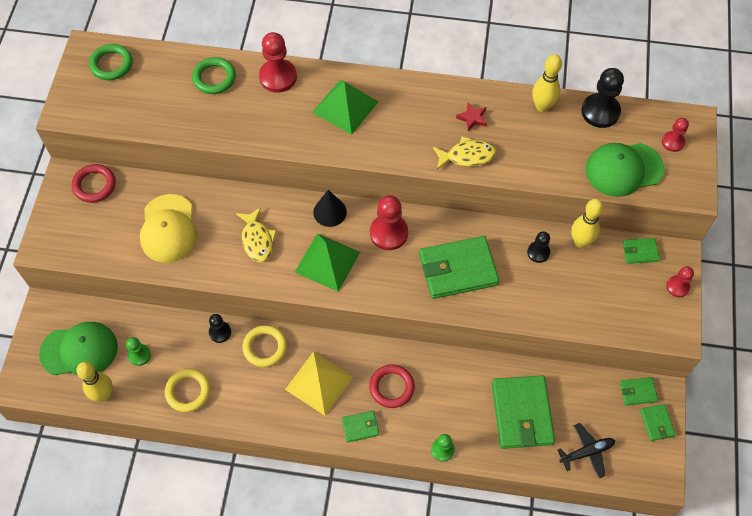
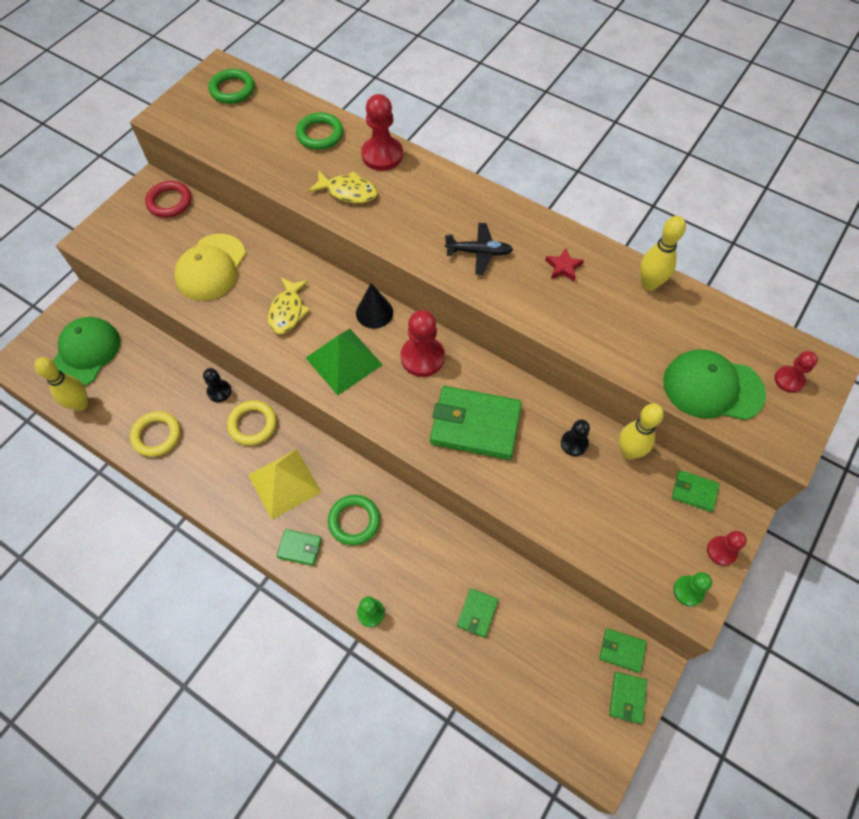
camera: 25 degrees right, 0 degrees up
green cap [39,322,118,375] -> green cap turned 90 degrees counterclockwise [53,317,120,386]
green pawn [126,337,151,366] -> green pawn moved to [673,572,712,606]
green pyramid [312,80,378,135] -> none
red ring [369,364,415,408] -> green ring [328,495,380,545]
yellow fish [433,136,496,170] -> yellow fish moved to [308,170,378,203]
green wallet [492,375,555,449] -> green wallet [457,588,498,638], size x0.48
black plane [558,423,615,478] -> black plane moved to [445,223,513,275]
black pawn [581,68,624,128] -> none

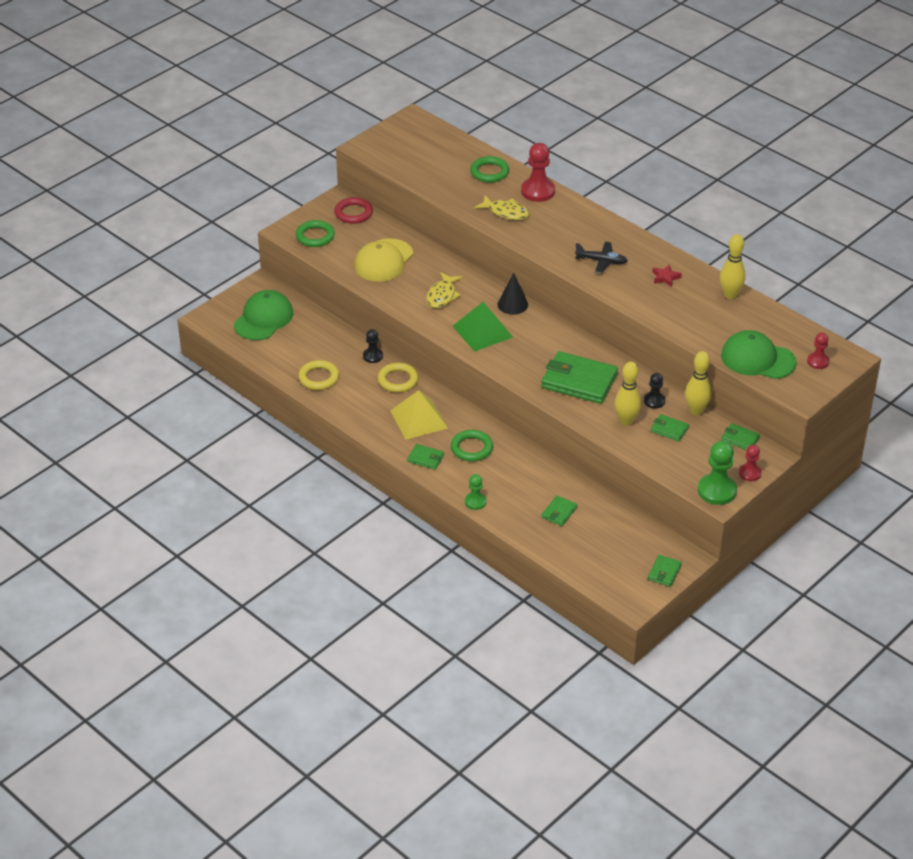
camera: 10 degrees right, 20 degrees down
yellow bowling pin [34,357,88,411] -> yellow bowling pin moved to [615,362,641,426]
green ring [209,69,255,104] -> green ring moved to [296,220,335,247]
red pawn [401,310,445,377] -> none
green wallet [599,628,647,673] -> green wallet moved to [651,414,689,442]
green pawn [673,572,712,606] -> green pawn [698,441,737,505], size x1.72

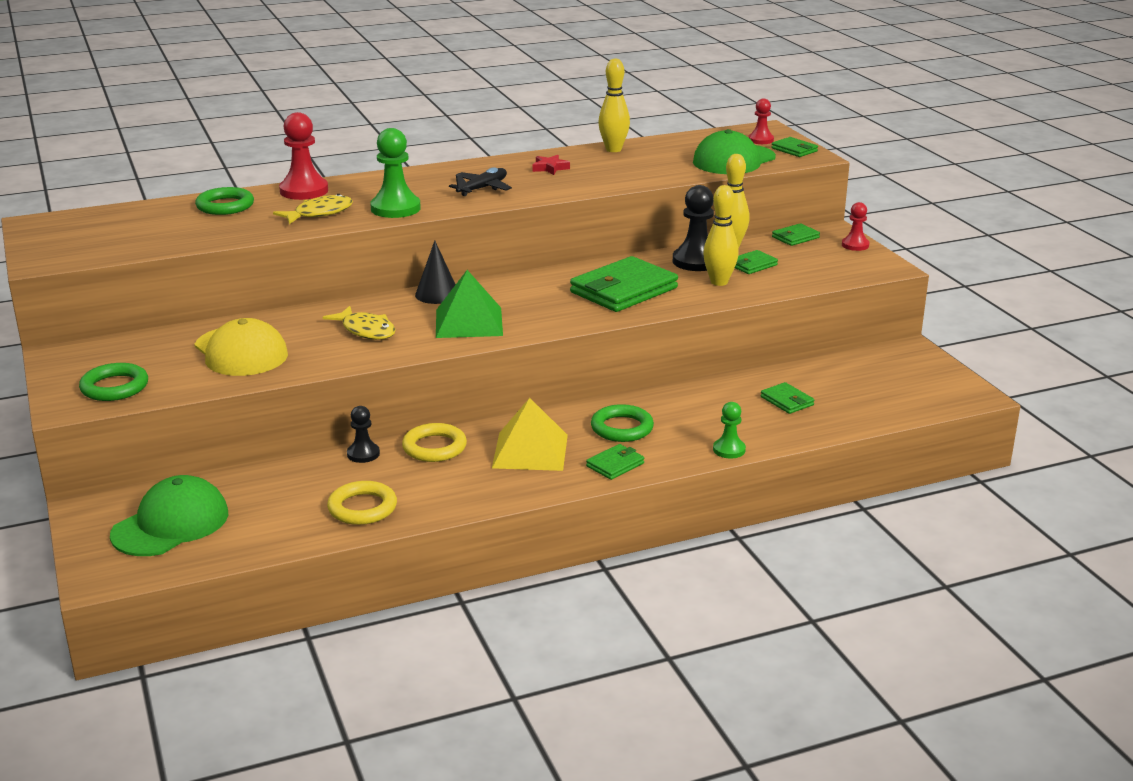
camera: 65 degrees left, 15 degrees down
green cap [234,290,293,340] -> green cap turned 75 degrees clockwise [110,475,228,556]
red ring [334,197,373,224] -> none
black pawn [644,373,665,409] -> black pawn [673,185,714,271], size x1.72
green wallet [648,555,682,587] -> green wallet moved to [771,137,818,157]
green pawn [698,441,737,505] -> green pawn moved to [370,128,421,218]

